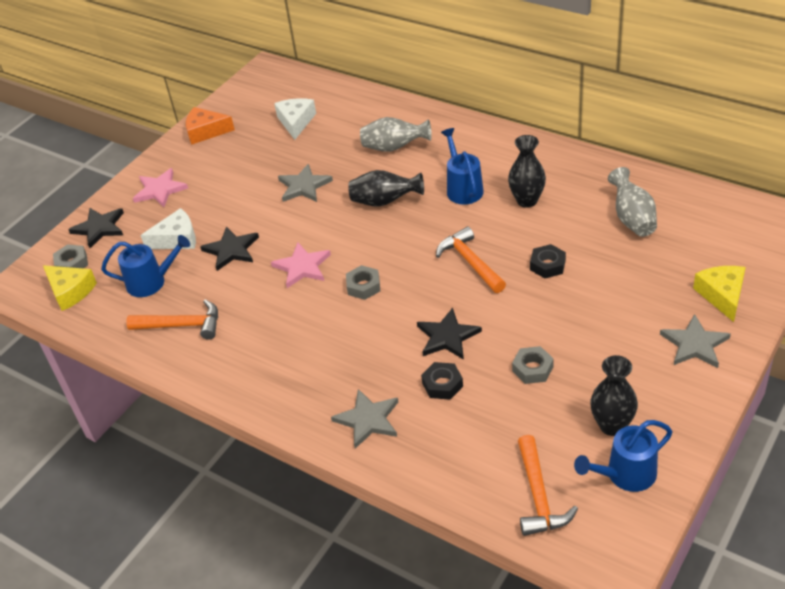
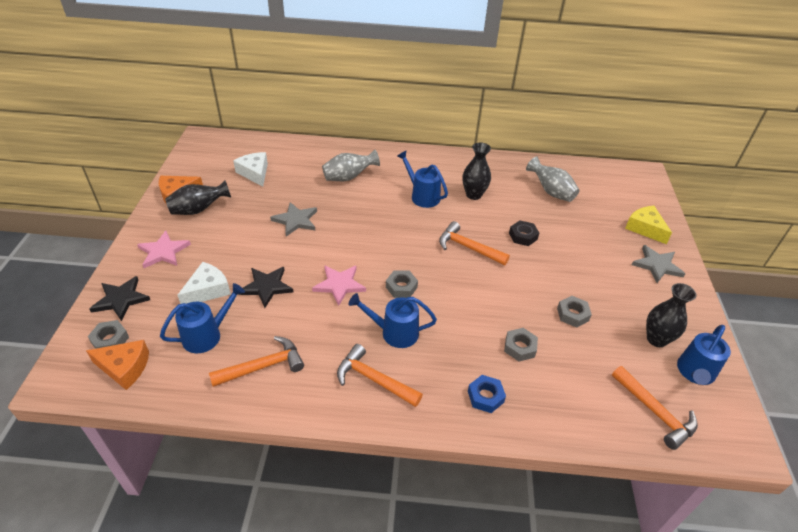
camera: 35 degrees left, 0 degrees up
yellow cheese [43,265,97,311] -> orange cheese [86,340,149,390]
grey star [331,389,398,449] -> blue nut [468,375,506,413]
black vase [348,170,424,206] -> black vase moved to [165,180,231,215]
black star [417,308,482,360] -> none
black nut [421,362,463,400] -> grey nut [504,328,538,362]
none -> orange hammer [337,344,423,407]
none -> blue watering can [349,293,437,348]

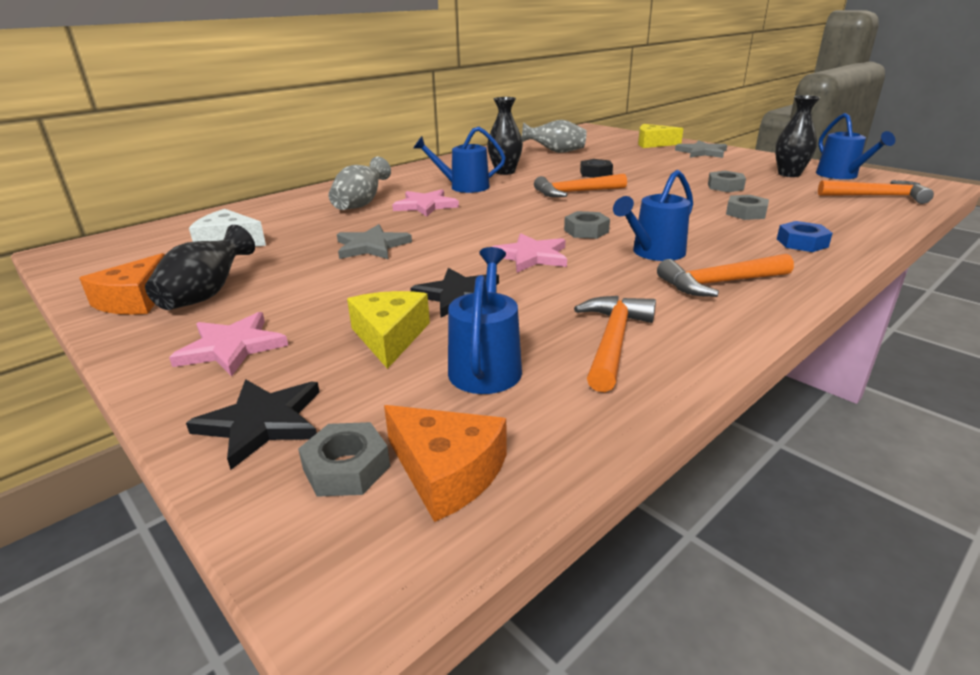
camera: 45 degrees left, 15 degrees down
orange cheese [86,340,149,390] -> orange cheese turned 75 degrees clockwise [384,405,507,522]
white cheese [178,262,231,304] -> yellow cheese [347,291,430,369]
none -> pink star [392,189,459,217]

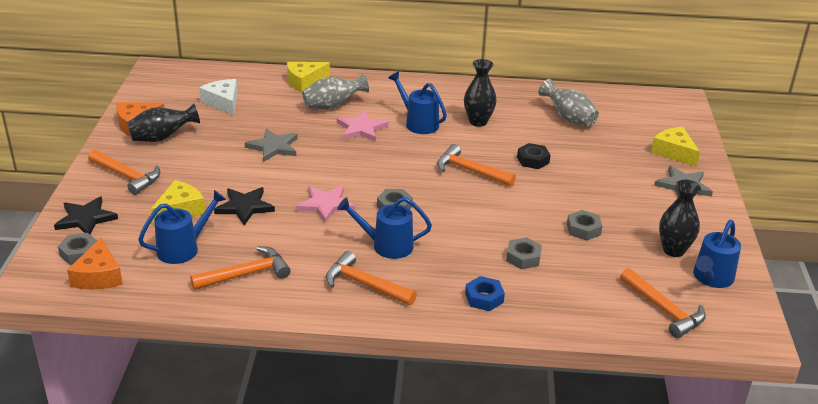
camera: 45 degrees right, 5 degrees up
pink star [169,312,288,377] -> orange hammer [88,150,160,195]
none -> yellow cheese [287,62,330,92]

